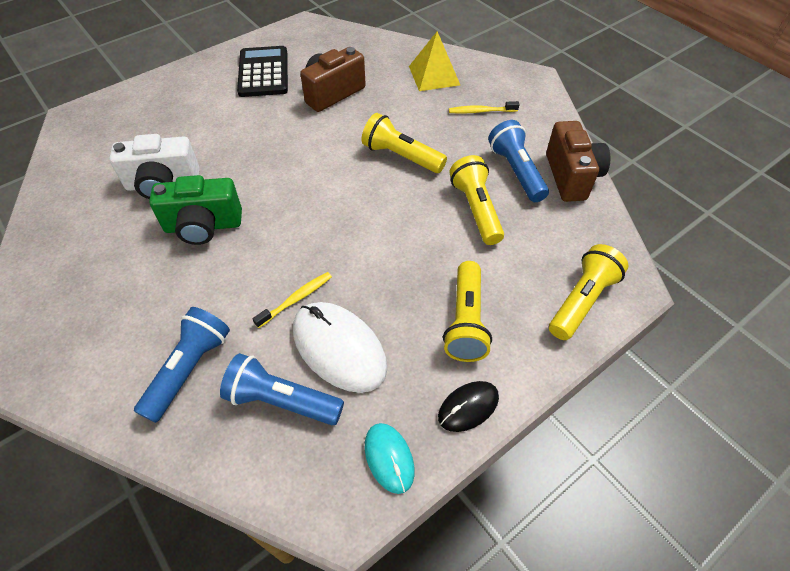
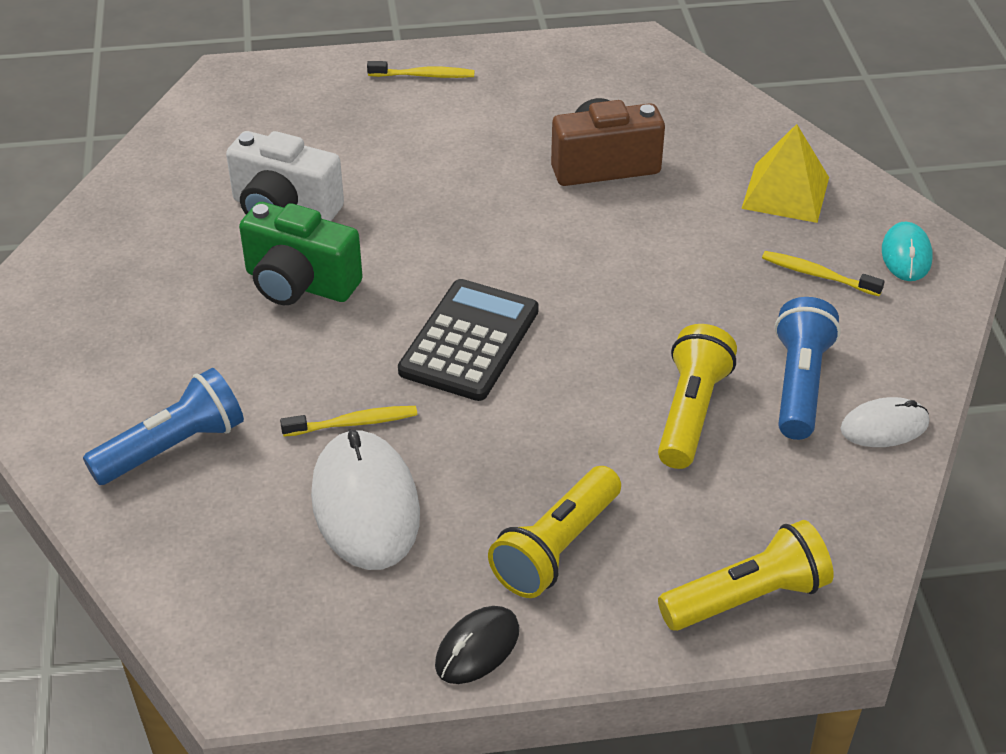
camera: 30 degrees right, 10 degrees down
blue flashlight [220,353,344,425] -> none
black calculator [237,46,288,97] -> black calculator moved to [398,279,539,401]
yellow flashlight [361,113,447,173] -> none
turquoise mouse [365,423,415,494] -> turquoise mouse moved to [882,222,932,281]
black mouse [438,381,499,432] -> black mouse turned 45 degrees counterclockwise [435,606,519,684]
brown camera [546,121,610,202] -> white mouse [840,397,929,447]
none -> yellow toothbrush [367,61,474,78]

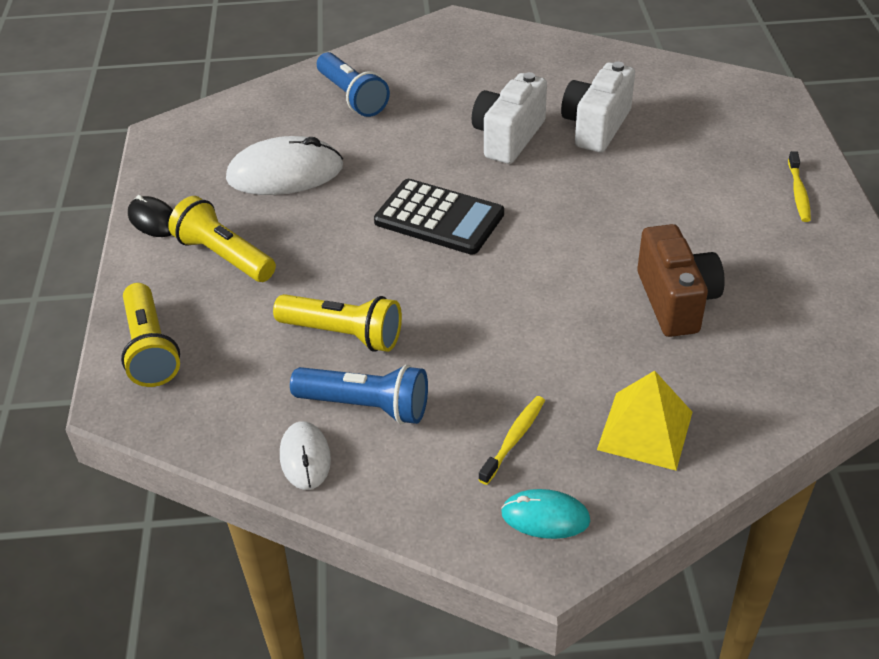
camera: 95 degrees right, 0 degrees up
green camera [239,202,363,305] -> white camera [472,72,547,164]
yellow toothbrush [280,406,417,437] -> none

